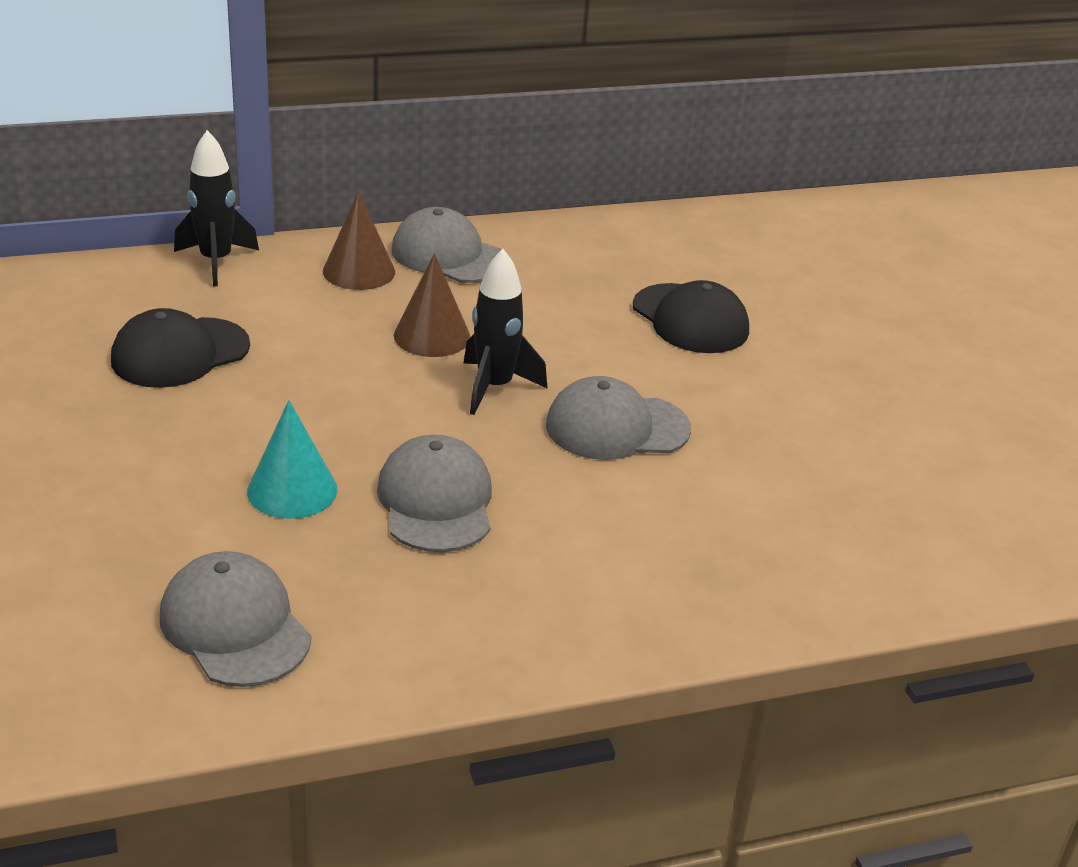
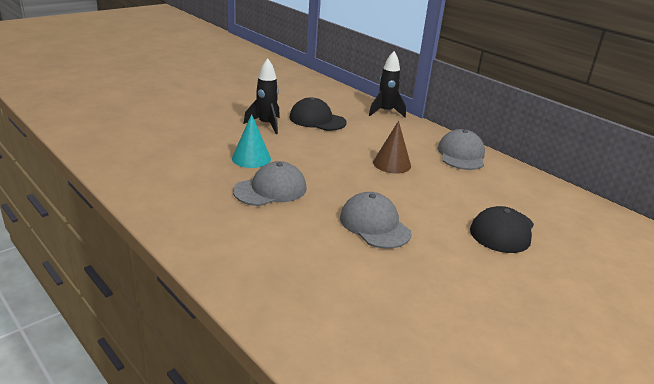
camera: 65 degrees right, 5 degrees down
grey cap [160,551,311,687] -> none
brown cone [323,191,395,290] -> none
black rocket [464,249,548,415] -> black rocket moved to [243,58,280,134]

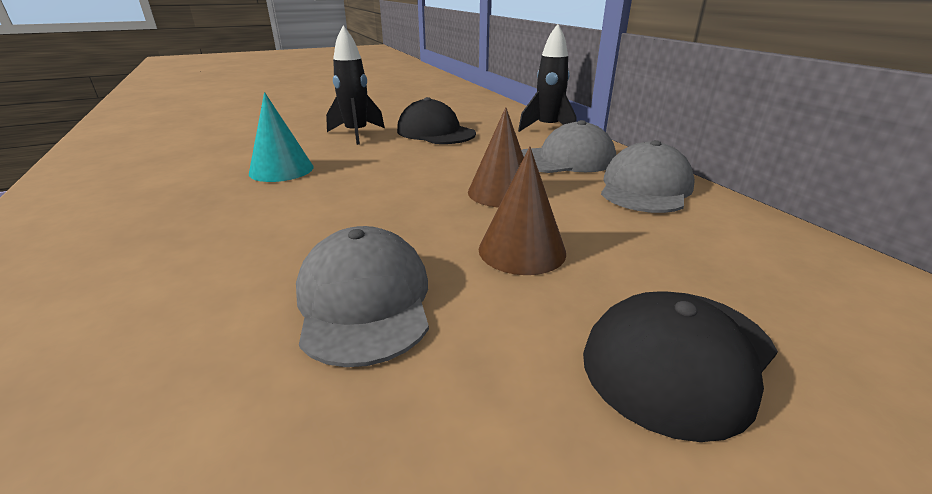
camera: 20 degrees right, 0 degrees up
grey cap [233,161,307,206] -> grey cap moved to [521,120,616,173]
none -> brown cone [479,146,566,275]

